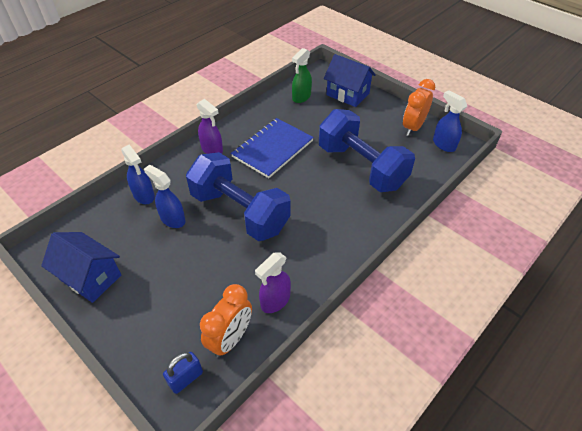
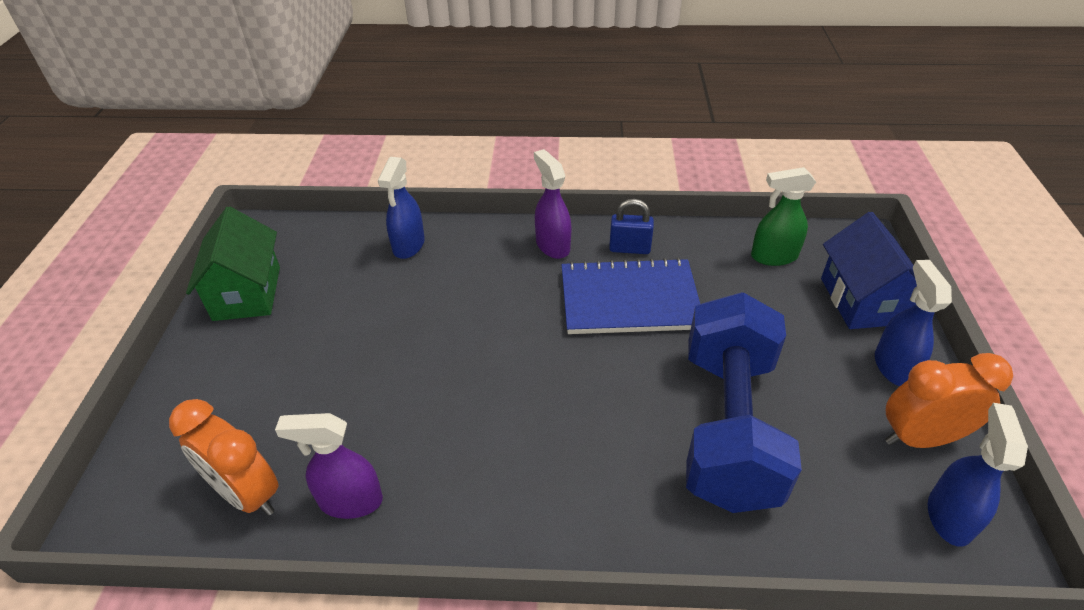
camera: 50 degrees right, 5 degrees down
blue house [41,232,121,303] -> green house [186,206,280,321]
blue spray bottle [144,165,186,228] -> blue spray bottle moved to [875,260,952,386]
blue padlock [163,352,203,394] -> blue padlock moved to [609,199,654,254]
blue dumbbell [186,152,291,241] -> none
purple spray bottle [197,99,223,154] -> purple spray bottle turned 150 degrees clockwise [534,149,571,259]
orange clock [200,284,252,358] -> orange clock turned 45 degrees clockwise [169,399,279,516]

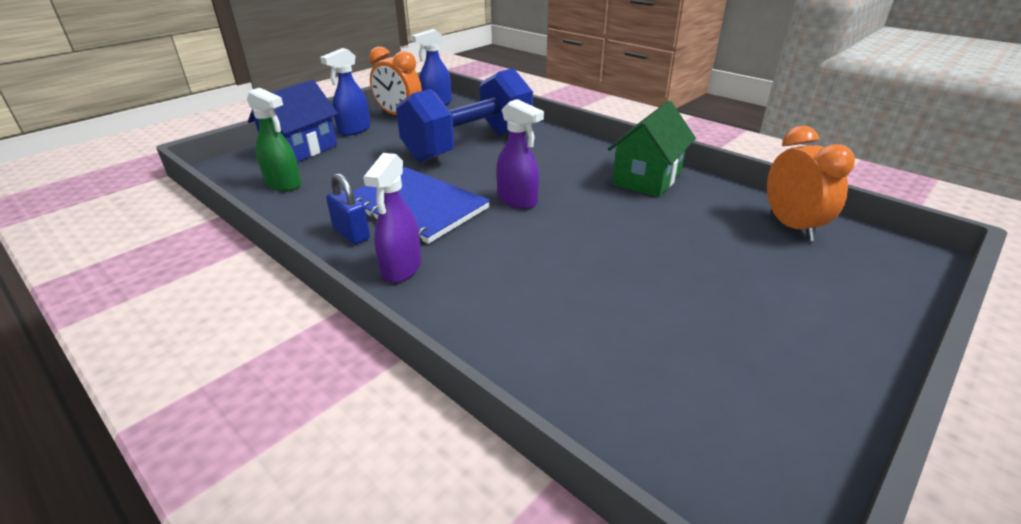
camera: 140 degrees left, 10 degrees down
green house [186,206,280,321] -> green house moved to [608,101,696,197]
purple spray bottle [275,413,383,519] -> purple spray bottle moved to [496,99,544,209]
blue spray bottle [378,157,425,259] -> none

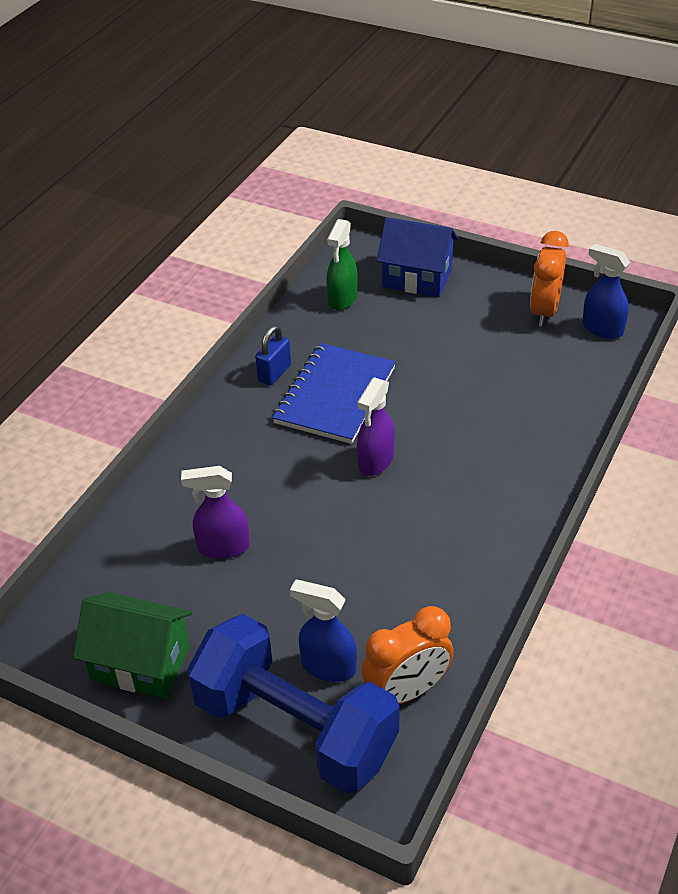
camera: 75 degrees right, 10 degrees up
blue spray bottle [320,48,371,136] -> blue spray bottle moved to [290,580,357,682]
purple spray bottle [363,153,421,283] -> purple spray bottle moved to [181,466,250,559]
blue dumbbell [396,68,533,162] -> blue dumbbell moved to [187,614,400,794]
green house [608,101,696,197] -> green house moved to [73,592,192,698]

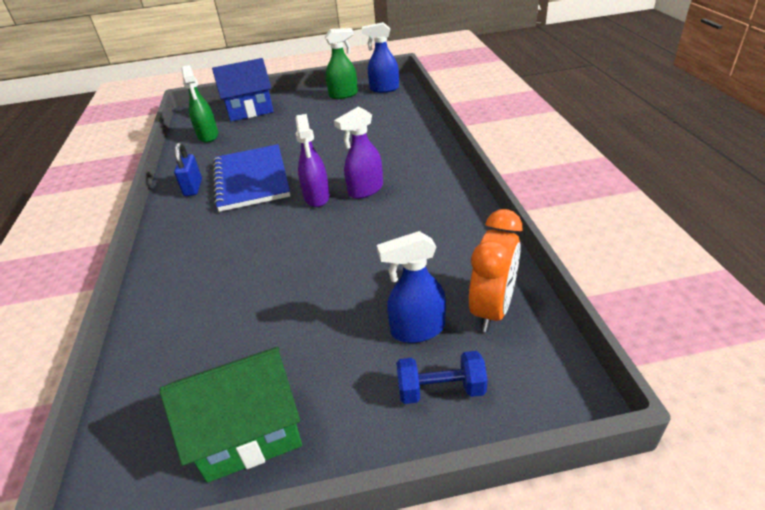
camera: 35 degrees left, 5 degrees down
purple spray bottle [181,466,250,559] -> purple spray bottle moved to [334,107,383,199]
blue dumbbell [187,614,400,794] -> blue dumbbell [396,351,488,404], size x0.41
orange clock [530,231,569,327] -> green spray bottle [325,28,358,99]

